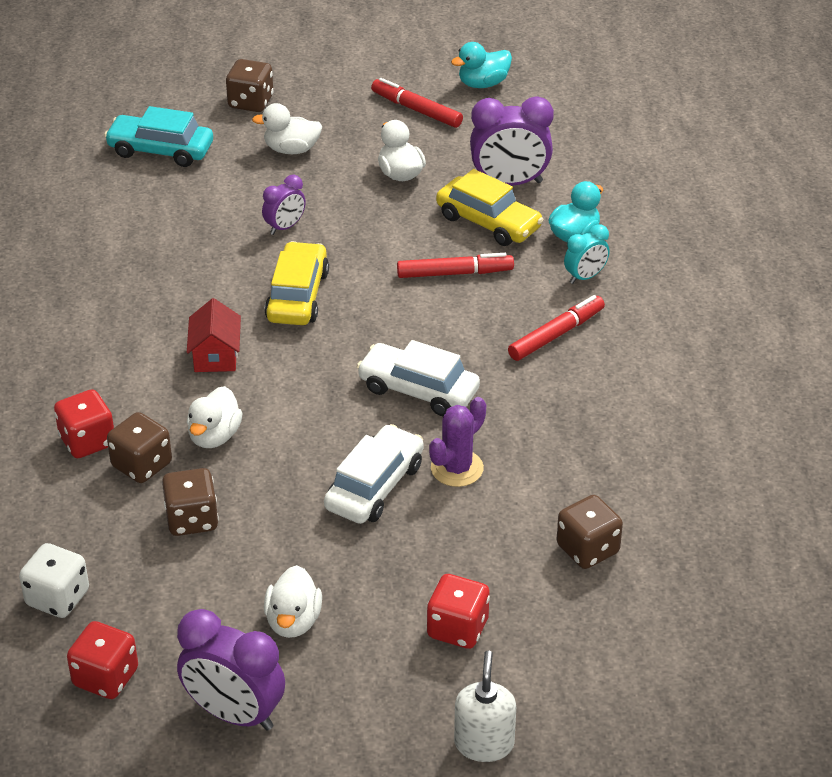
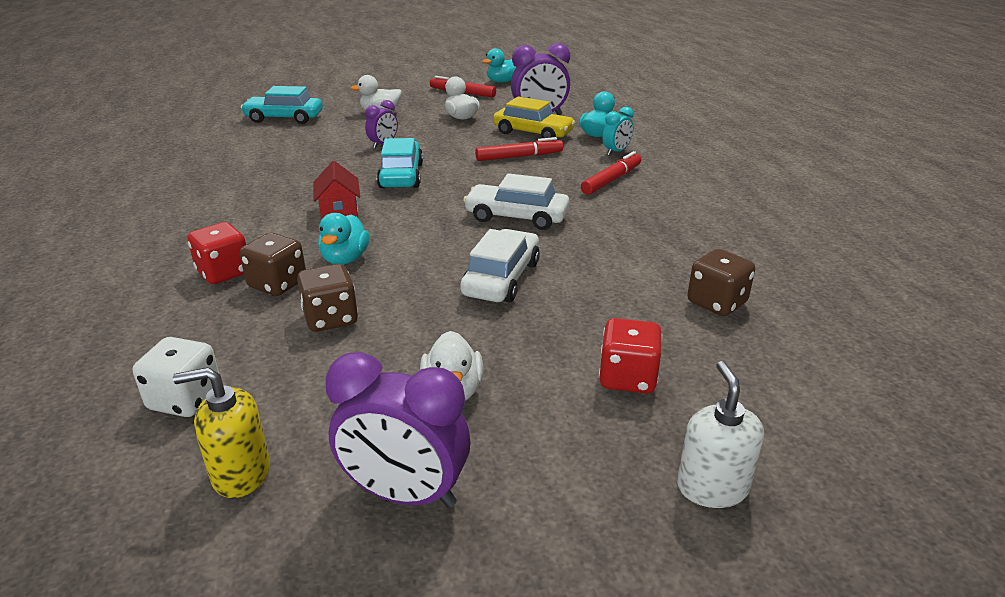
camera: 10 degrees left, 10 degrees down
red dice [67,621,138,699] -> yellow soap dispenser [173,367,270,498]
white duck [187,386,243,448] -> turquoise duck [318,213,370,265]
brown dice [226,59,274,112] -> none
yellow car [265,241,329,325] -> turquoise car [377,138,423,188]
purple cactus [429,397,486,487] -> none

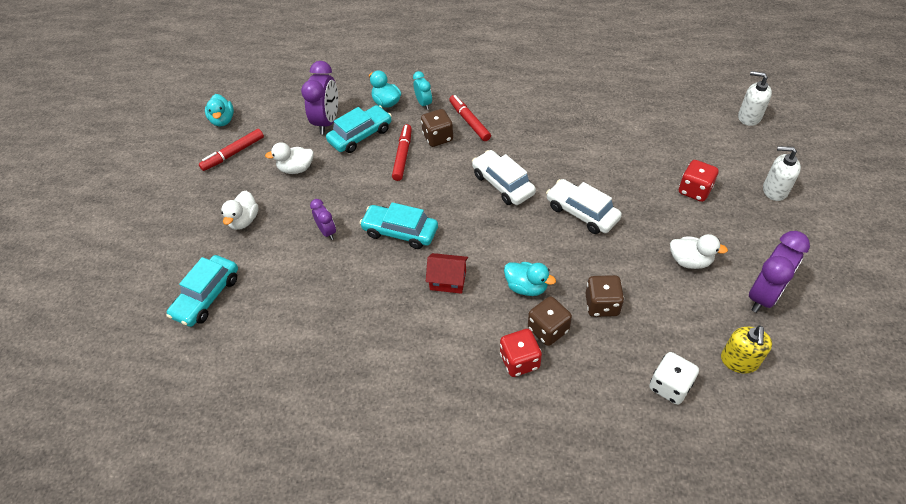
camera: 65 degrees left, 20 degrees up
white car [463,173,570,230] -> white car turned 105 degrees clockwise [472,150,536,205]
yellow car [493,96,576,138] -> turquoise car [326,105,392,153]
brown dice [687,249,755,316] -> brown dice moved to [421,109,453,147]
none -> white soap dispenser [738,71,772,126]

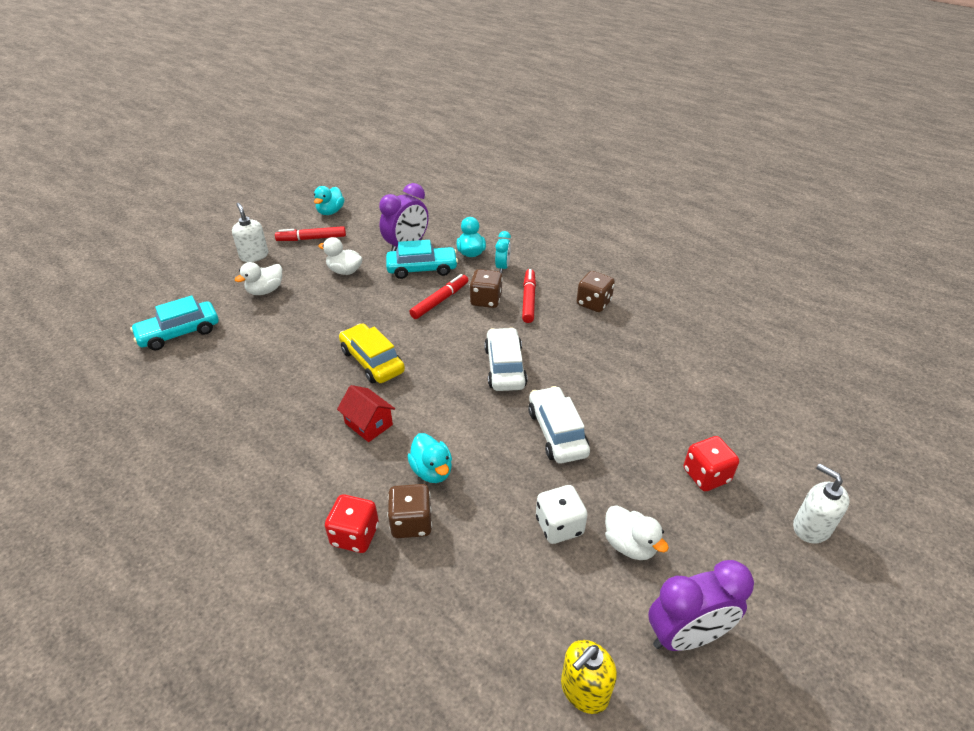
camera: 30 degrees right, 10 degrees down
purple clock [310,199,336,240] -> none
turquoise car [360,202,438,249] -> yellow car [339,323,405,383]
brown dice [585,275,624,317] -> brown dice moved to [577,271,615,312]
white dice [649,352,699,405] -> white dice moved to [536,485,588,544]
white soap dispenser [738,71,772,126] -> white soap dispenser moved to [232,203,269,262]

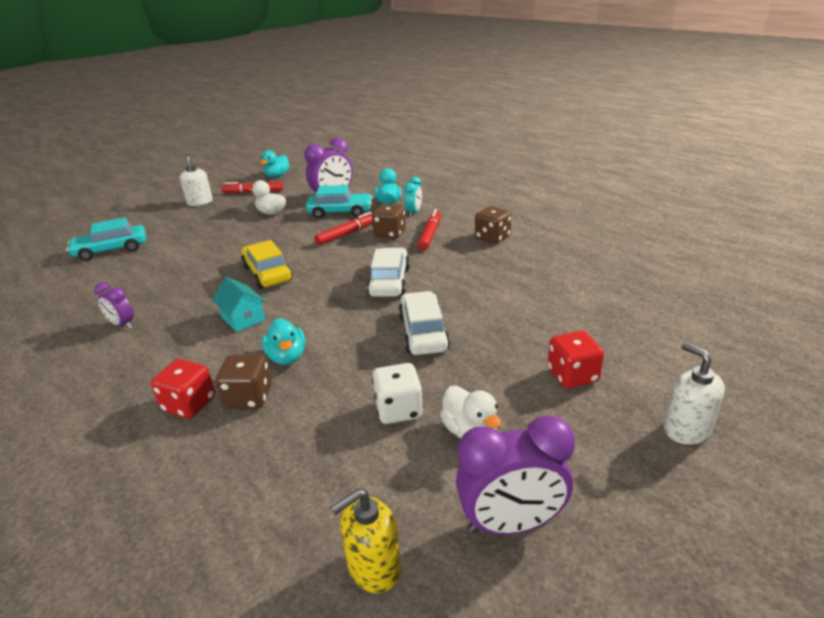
camera: 10 degrees right, 10 degrees down
white duck [235,262,282,295] -> none
red house [337,385,395,442] -> turquoise house [212,277,266,332]
none -> purple clock [94,282,134,329]

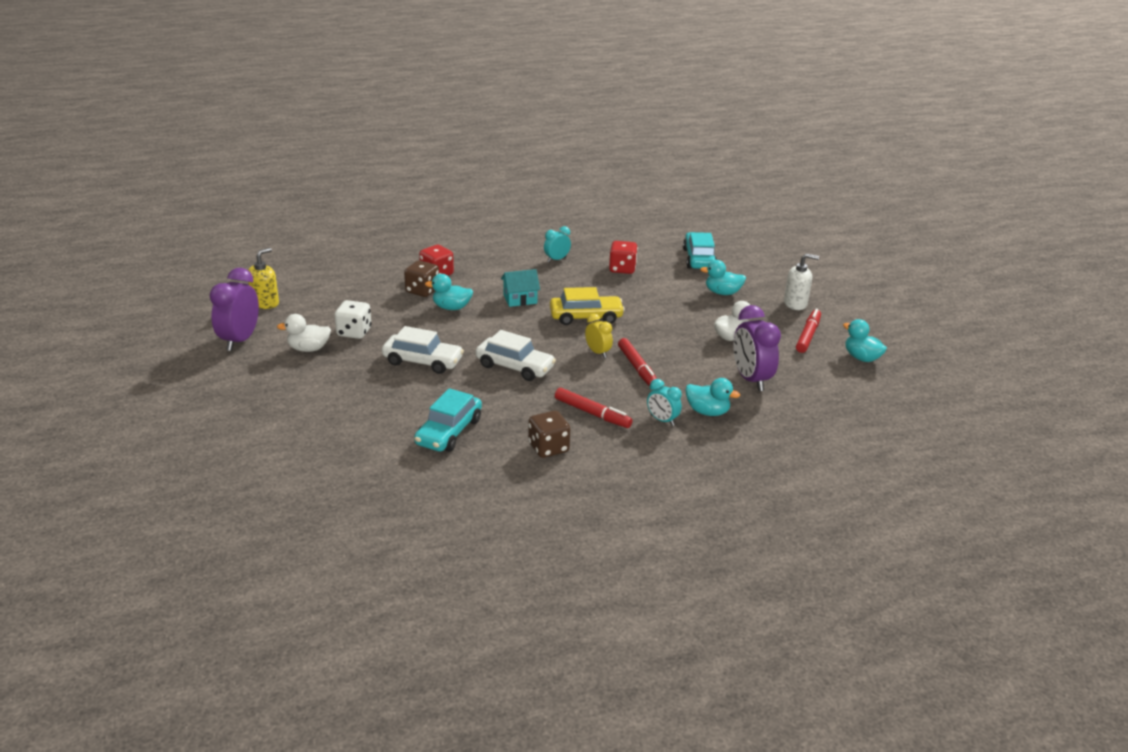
camera: 110 degrees right, 0 degrees up
purple clock [94,282,134,329] -> turquoise clock [544,226,571,262]
turquoise car [306,185,373,218] -> turquoise car moved to [414,388,482,452]
yellow soap dispenser [331,489,401,593] -> yellow soap dispenser turned 45 degrees clockwise [248,248,279,309]
brown dice [372,204,406,239] -> none
red dice [548,331,604,388] -> red dice moved to [609,241,638,274]
white soap dispenser [664,342,725,445] -> none
none -> yellow clock [585,314,613,358]
none -> turquoise duck [700,260,746,295]

